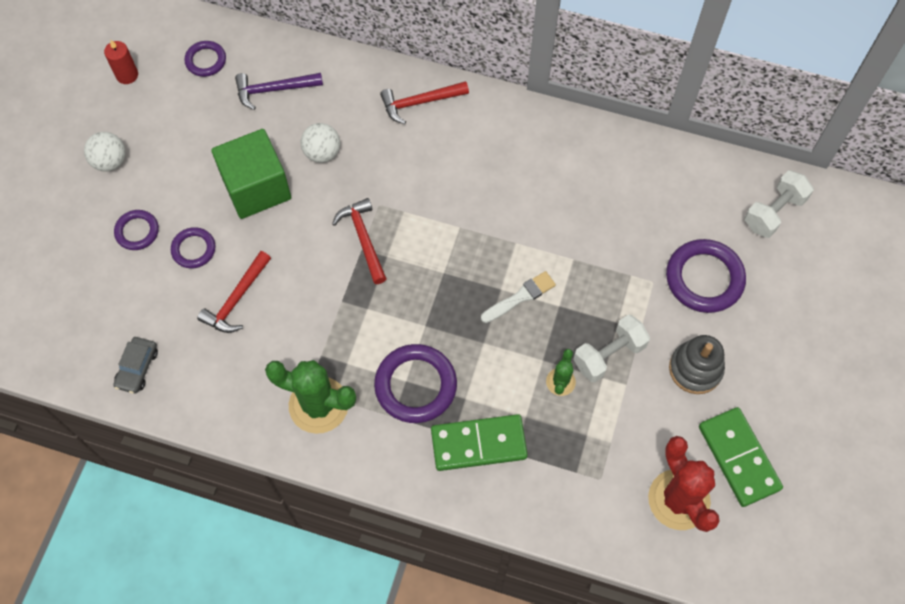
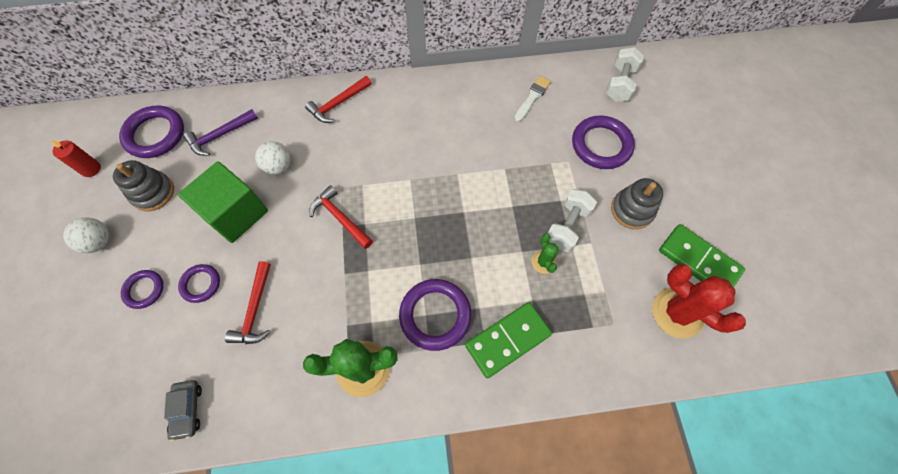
camera: 25 degrees left, 0 degrees up
purple ring [184,41,226,77] -> purple ring [119,106,184,158], size x1.75
white brush [481,271,556,323] -> white brush moved to [514,76,551,122]
none -> grey stacking toy [113,160,174,211]

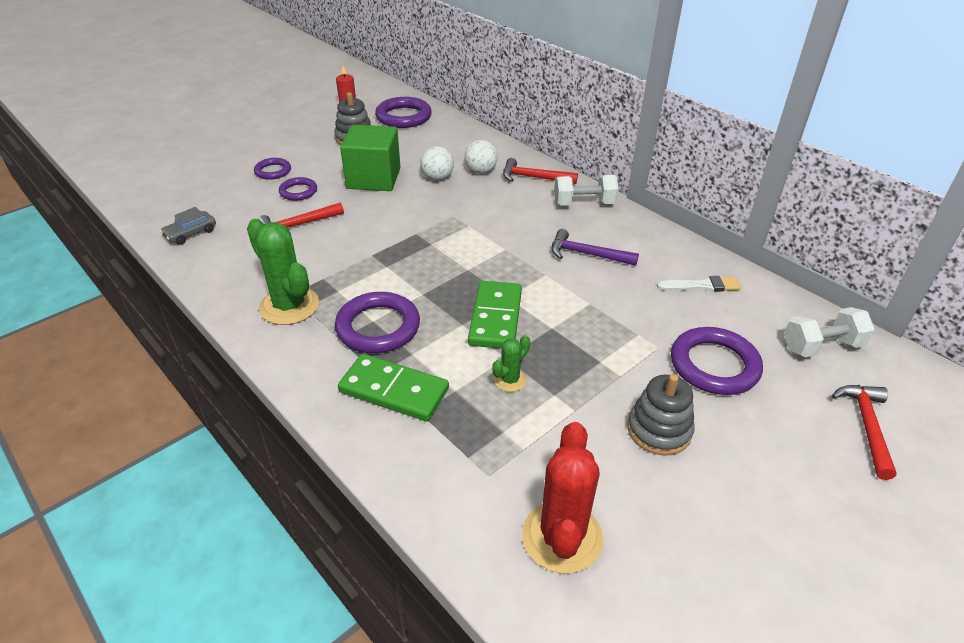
camera: 55 degrees right, 25 degrees down
white ball [63,217,109,253] -> white ball moved to [465,140,498,174]
purple hammer [183,109,258,156] -> purple hammer moved to [551,229,639,266]
red hammer [310,185,373,249] -> red hammer moved to [832,385,897,480]
white dumbbell [547,189,597,252] -> white dumbbell moved to [554,175,619,206]
green domino [659,224,745,287] -> green domino moved to [468,281,522,349]

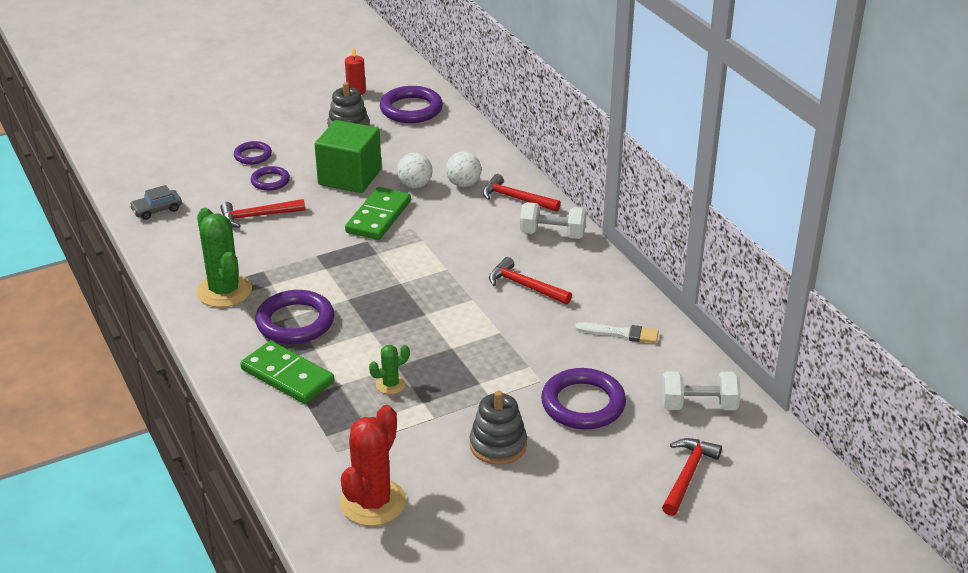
camera: 15 degrees right, 5 degrees down
green domino [468,281,522,349] -> green domino moved to [345,187,411,240]
purple hammer [551,229,639,266] -> red hammer [489,257,572,304]

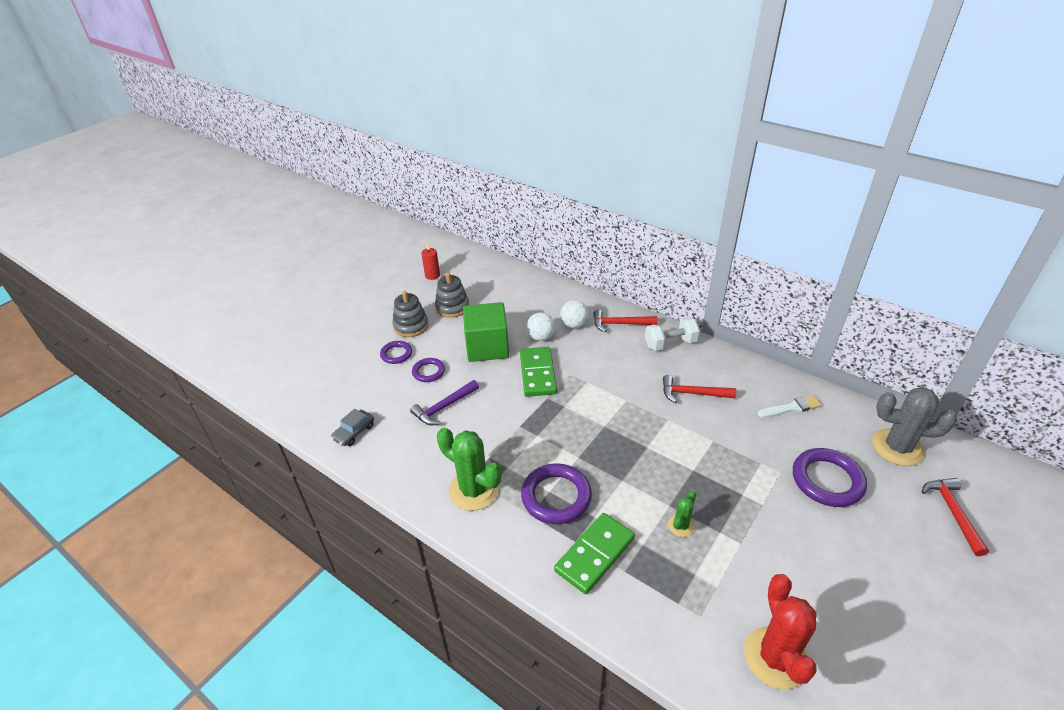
camera: 25 degrees left, 5 degrees up
red hammer [220,199,305,228] -> purple hammer [410,380,479,425]
green domino [240,341,334,404] -> green domino turned 60 degrees counterclockwise [554,513,635,594]
purple ring [380,86,443,123] -> none
grey stacking toy [470,391,527,465] -> grey stacking toy moved to [392,291,429,337]
white dumbbell [661,371,741,410] -> grey cactus [872,387,957,466]

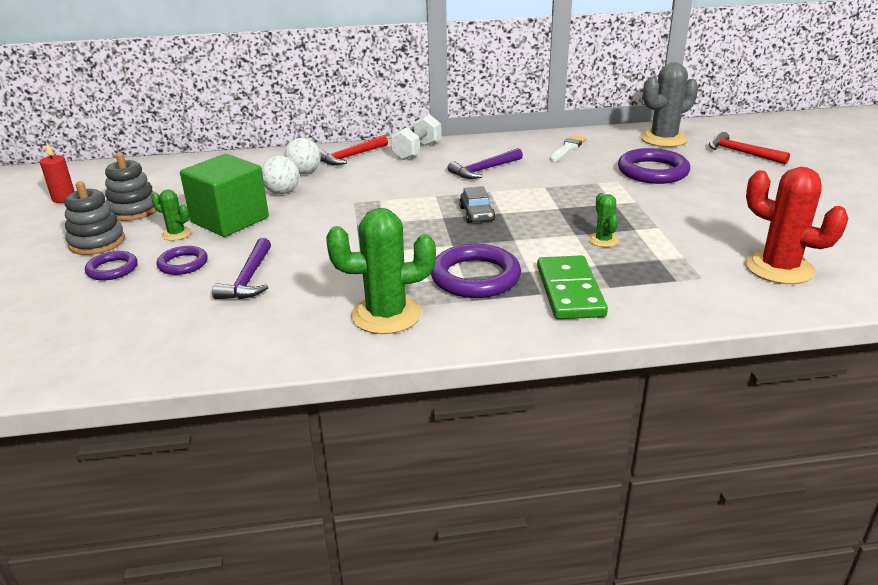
camera: 45 degrees left, 10 degrees down
grey car [331,409,374,446] -> grey car moved to [459,186,495,223]
green domino [520,347,557,397] -> none
red hammer [663,375,736,403] -> purple hammer [448,148,523,179]
none -> green cactus [151,190,191,241]

